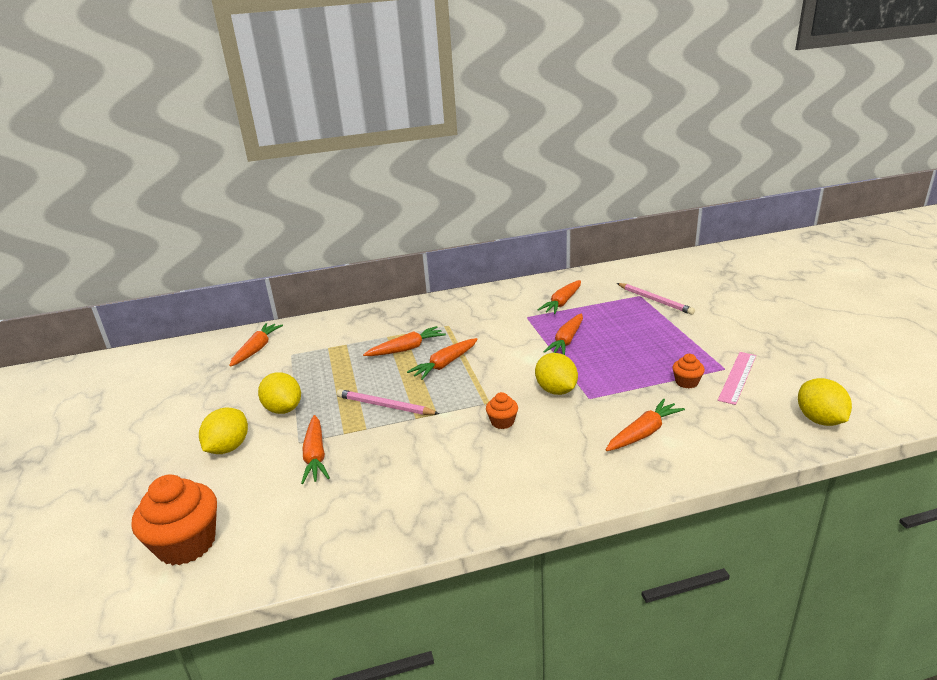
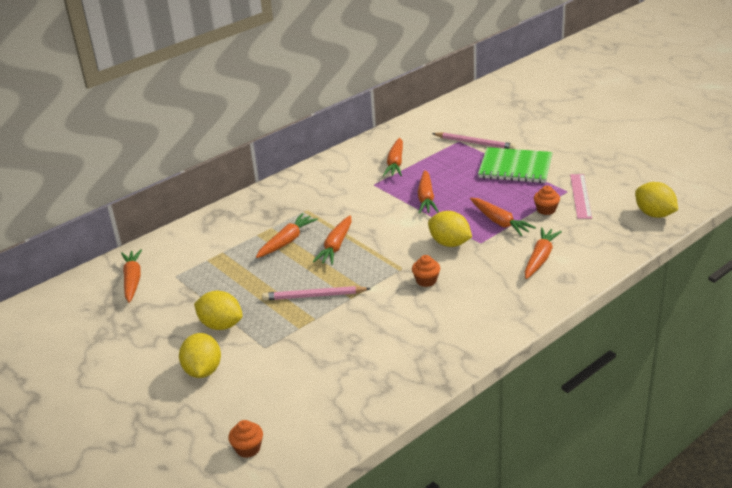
camera: 25 degrees left, 5 degrees up
orange cupcake [132,475,217,566] -> orange cupcake [228,420,263,458], size x0.50
orange carrot [301,415,330,484] -> orange carrot moved to [470,198,536,236]
none -> green notebook [478,147,553,183]

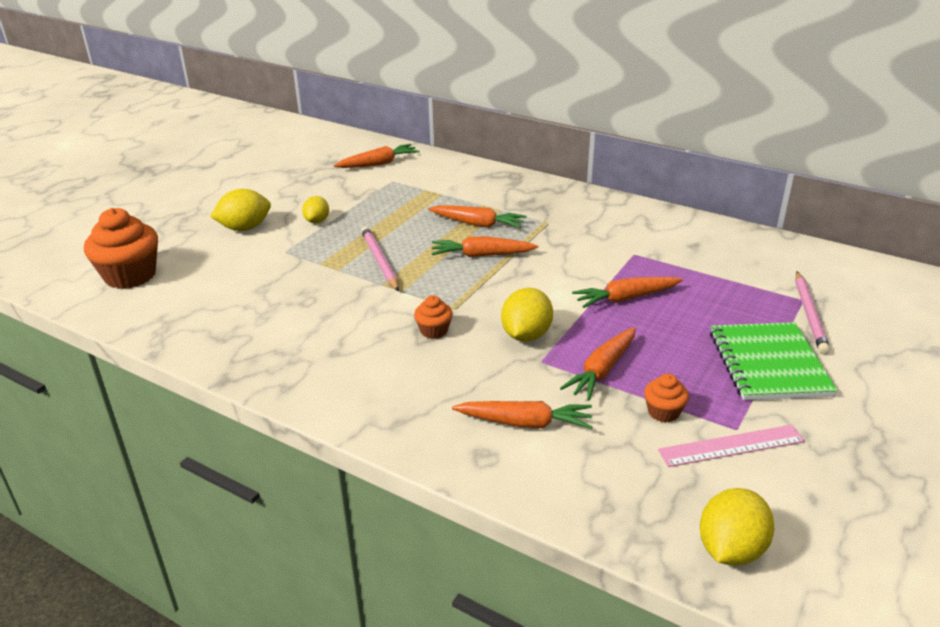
camera: 70 degrees right, 0 degrees up
yellow lemon [194,291,243,330] -> yellow lemon [302,196,329,223], size x0.64
orange cupcake [228,420,263,458] -> orange cupcake [84,208,158,289], size x2.02
orange carrot [383,138,403,176] -> none

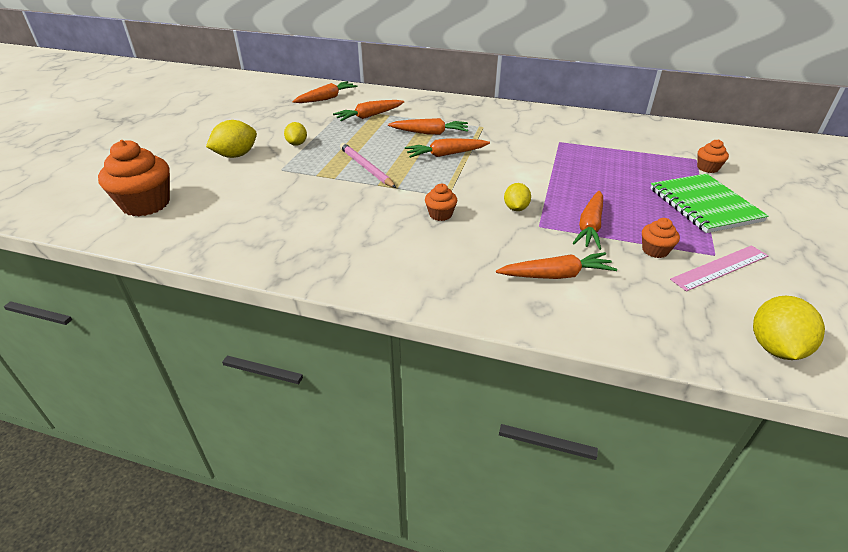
camera: 15 degrees left, 5 degrees up
yellow lemon [501,288,553,342] -> yellow lemon [504,183,531,211], size x0.64
orange carrot [572,277,683,308] -> orange carrot moved to [333,100,404,121]
pink pencil [796,271,830,355] -> orange cupcake [697,139,729,173]

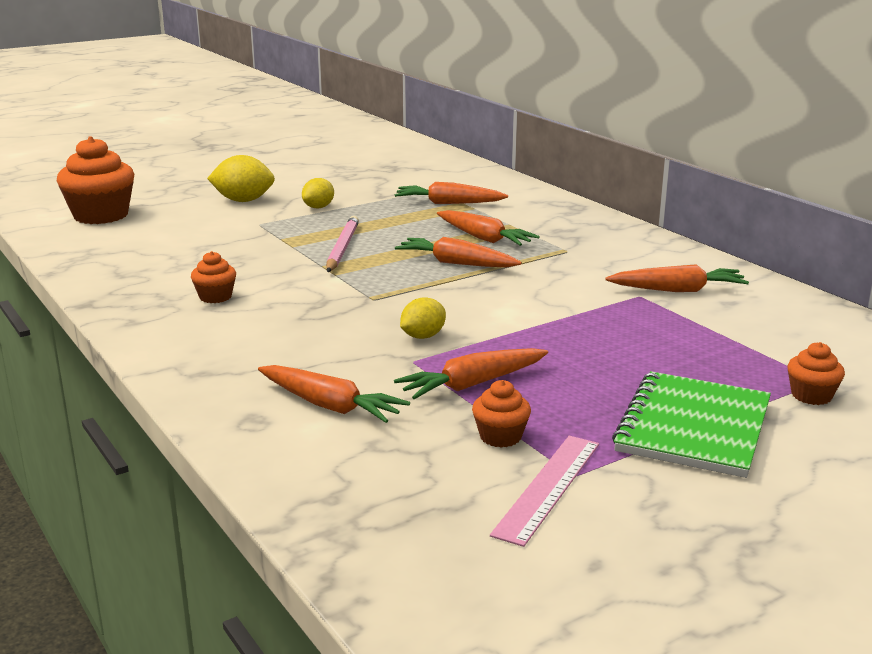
camera: 40 degrees right, 15 degrees down
orange carrot [292,81,358,103] -> orange carrot moved to [605,264,749,292]
orange cupcake [425,184,457,221] -> orange cupcake moved to [191,251,236,303]
pink ruler [670,245,768,292] -> pink ruler turned 75 degrees counterclockwise [490,436,599,547]
yellow lemon [753,296,825,360] -> none

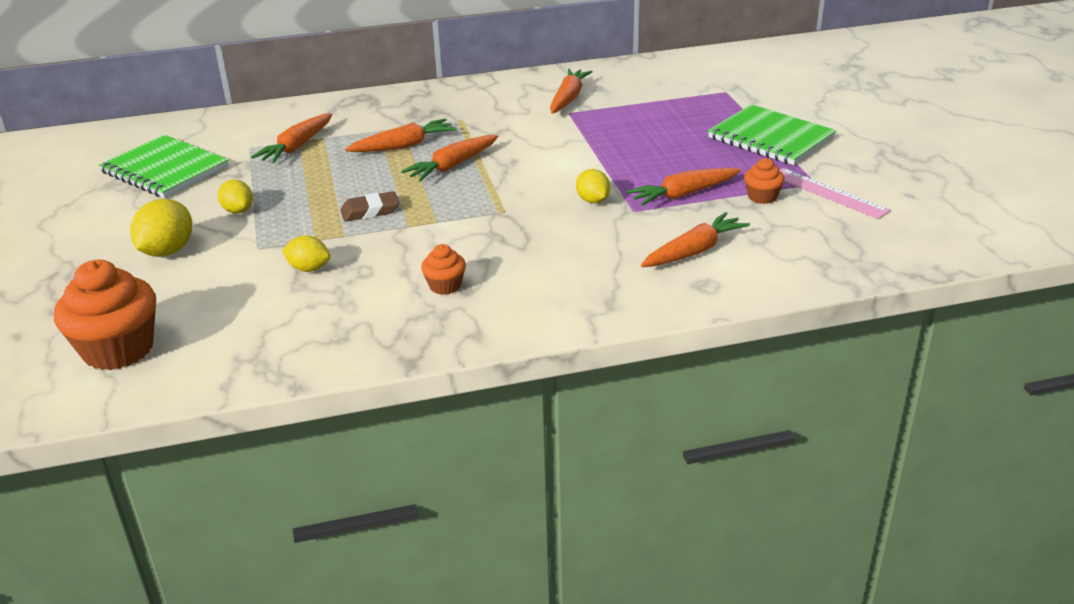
camera: 70 degrees left, 10 degrees up
pink pencil [326,216,359,272] -> brown eraser [340,191,399,222]
orange carrot [394,348,548,399] -> orange carrot turned 75 degrees clockwise [626,168,741,206]
orange cupcake [787,342,845,405] -> none
none -> green notebook [98,135,229,198]
none -> yellow lemon [282,235,330,272]

